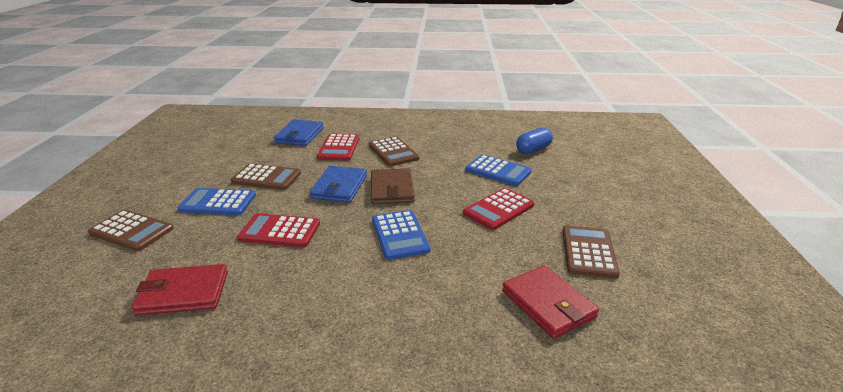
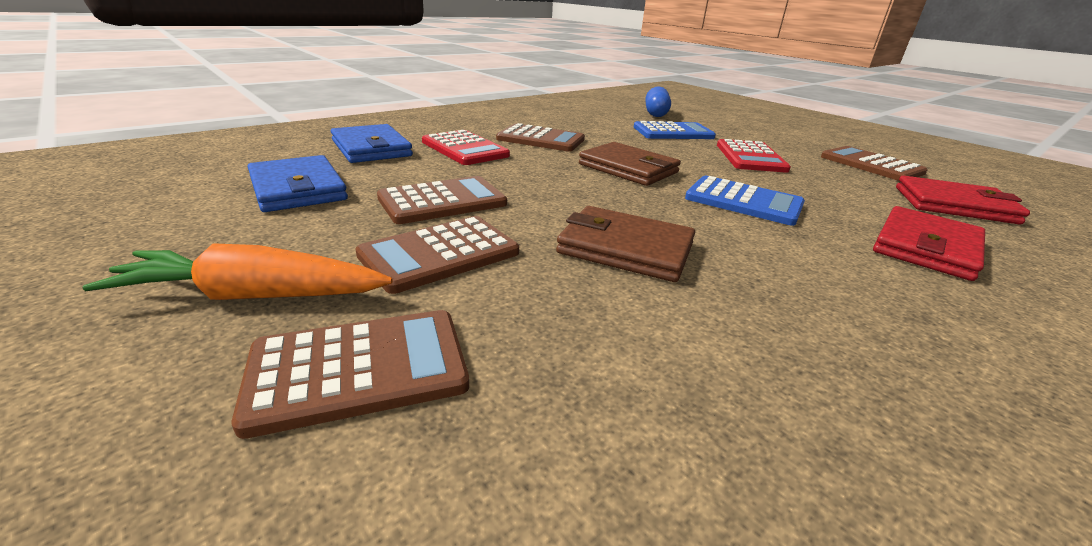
camera: 45 degrees left, 0 degrees up
red wallet [132,264,228,316] -> red wallet moved to [873,206,985,281]
blue calculator [177,188,256,215] -> brown calculator [355,216,519,294]
red calculator [237,213,320,247] -> brown wallet [556,206,695,282]
blue wallet [310,166,367,203] -> blue wallet moved to [248,155,348,212]
none -> orange carrot [83,243,393,300]

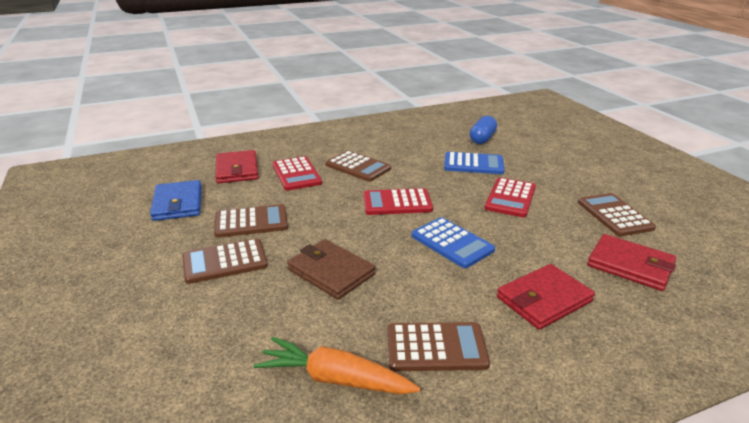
camera: 20 degrees right, 0 degrees up
orange carrot [83,243,393,300] -> orange carrot moved to [254,337,420,394]
brown calculator [231,310,469,439] -> brown calculator moved to [387,322,490,371]
blue wallet [331,124,413,163] -> red wallet [215,150,259,184]
brown wallet [579,142,681,186] -> red calculator [363,188,433,215]

